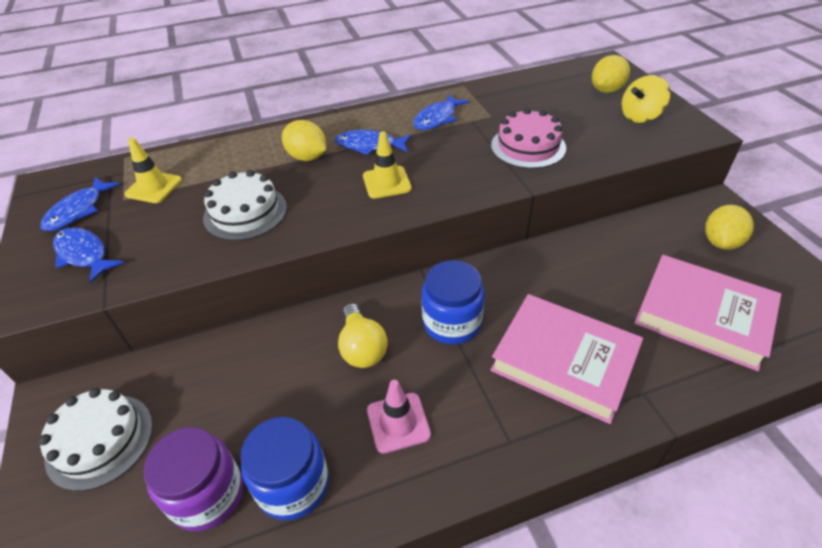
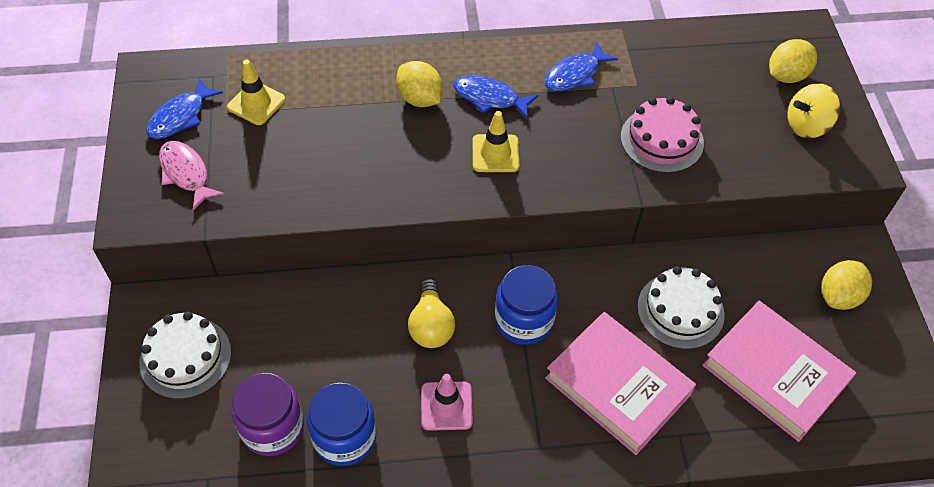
camera: 10 degrees right, 10 degrees up
blue fish [53,227,124,284] -> pink fish [159,141,224,210]
white cake [203,170,287,241] -> white cake moved to [637,266,725,349]

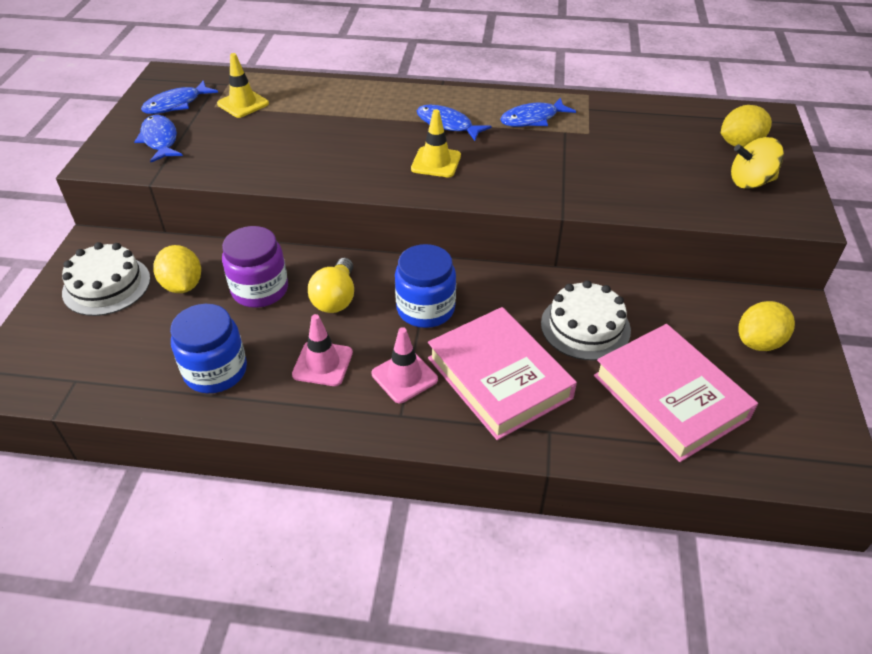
camera: 15 degrees right, 10 degrees down
pink fish [159,141,224,210] -> blue fish [134,115,183,162]
purple jar [231,373,304,456] -> purple jar moved to [222,226,288,308]
yellow lemon [396,61,443,107] -> yellow lemon moved to [153,245,201,293]
pink cake [621,97,704,173] -> none
none -> pink traffic cone [372,327,438,403]

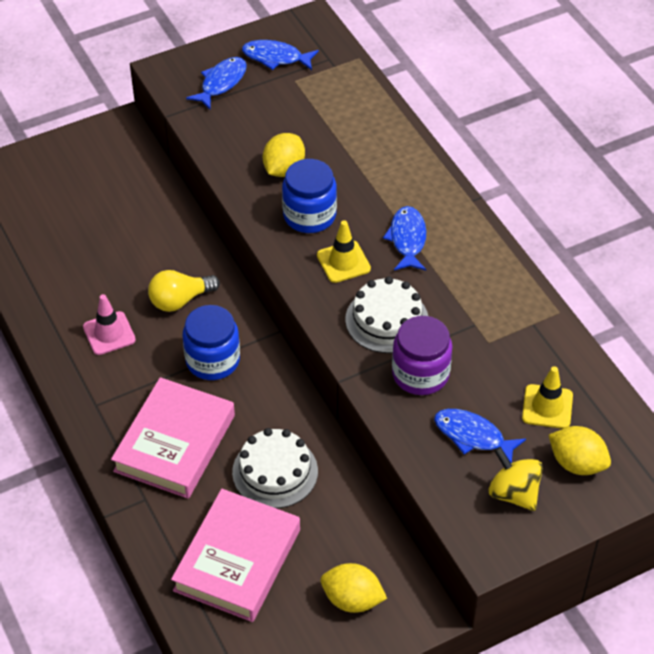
camera: 55 degrees right, 5 degrees up
white cake [62,242,150,316] -> white cake moved to [345,276,428,353]
yellow lemon [153,245,201,293] -> yellow lemon moved to [263,133,305,177]
blue jar [170,304,247,393] -> blue jar moved to [282,159,337,233]
yellow traffic cone [217,53,269,118] -> yellow traffic cone moved to [522,366,573,429]
purple jar [222,226,288,308] -> purple jar moved to [392,316,453,395]
pink traffic cone [372,327,438,403] -> none
blue fish [500,98,576,127] -> blue fish moved to [434,409,526,463]

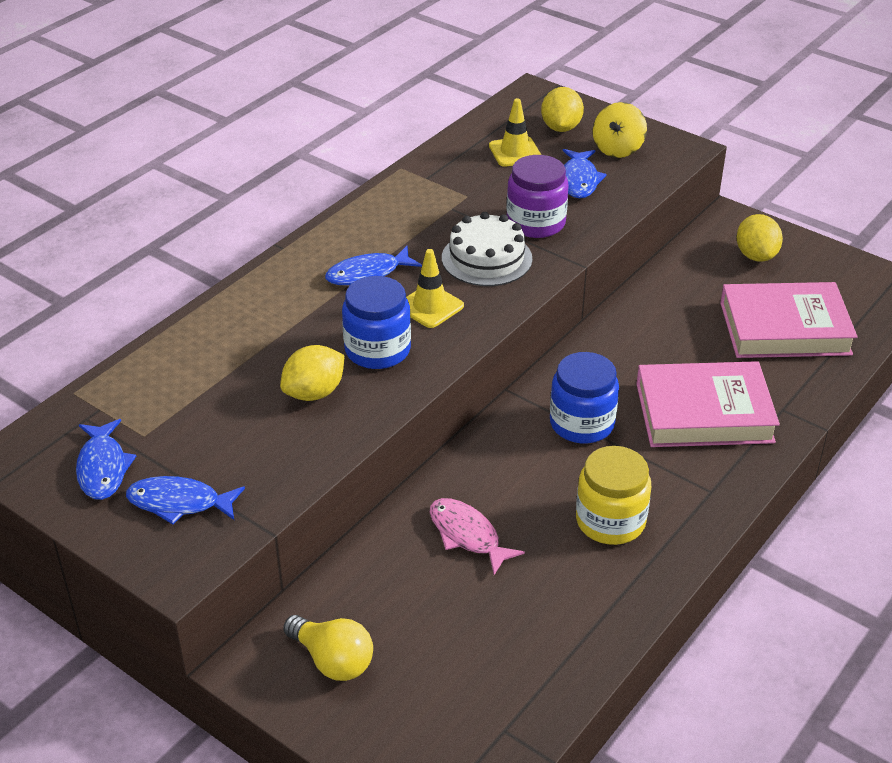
camera: 115 degrees left, 10 degrees down
pink traffic cone [83,294,136,355] -> yellow jar [576,446,651,545]
yellow light bulb [148,270,220,312] -> yellow light bulb moved to [283,615,373,681]
white cake [232,428,318,508] -> none
yellow lemon [263,133,305,177] -> yellow lemon turned 45 degrees counterclockwise [280,345,345,401]
none -> pink fish [430,498,525,575]

